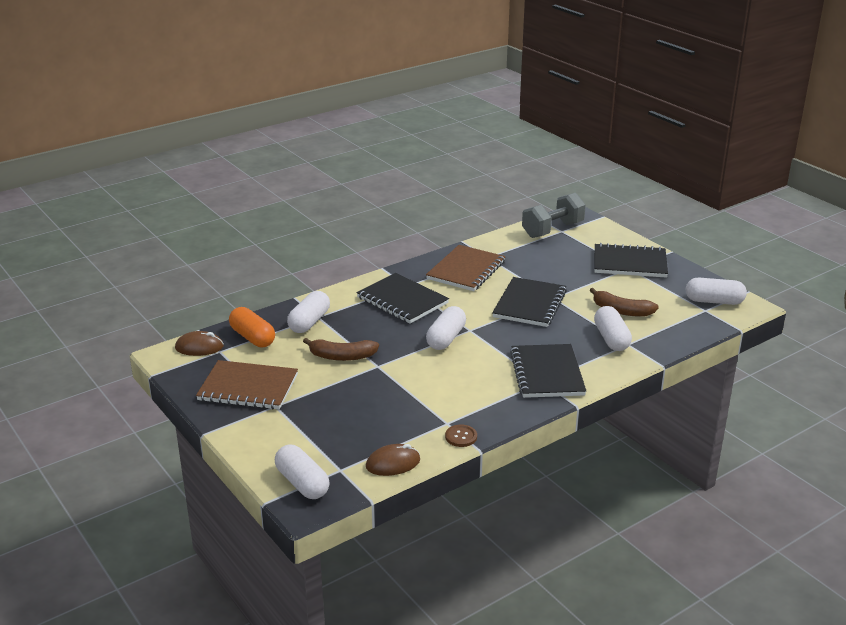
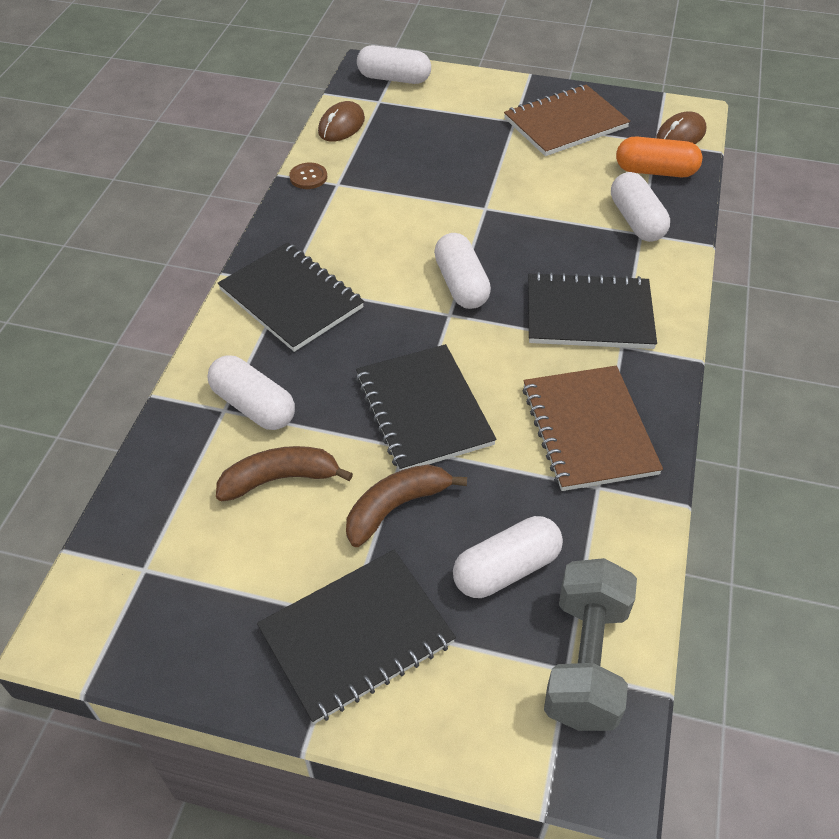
camera: 140 degrees right, 20 degrees up
brown banana [303,338,379,361] -> brown banana moved to [346,464,467,547]
white capsule [686,278,747,305] -> white capsule moved to [453,516,563,598]

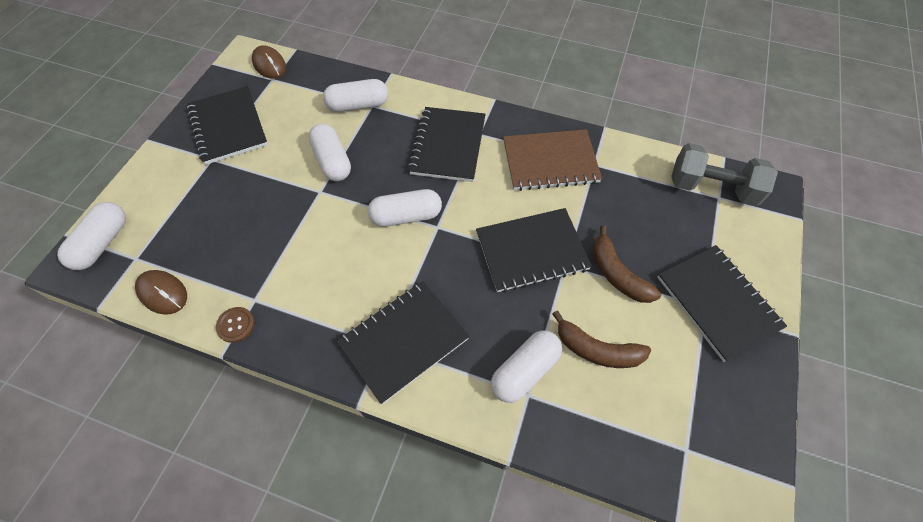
camera: 85 degrees left, 10 degrees up
brown banana [216,446,353,502] -> brown banana turned 60 degrees counterclockwise [552,310,651,368]
white capsule [453,516,563,598] -> white capsule moved to [308,124,351,181]
brown notebook [504,85,630,156] -> black notebook [187,86,268,165]
orange capsule [616,136,703,177] -> none

